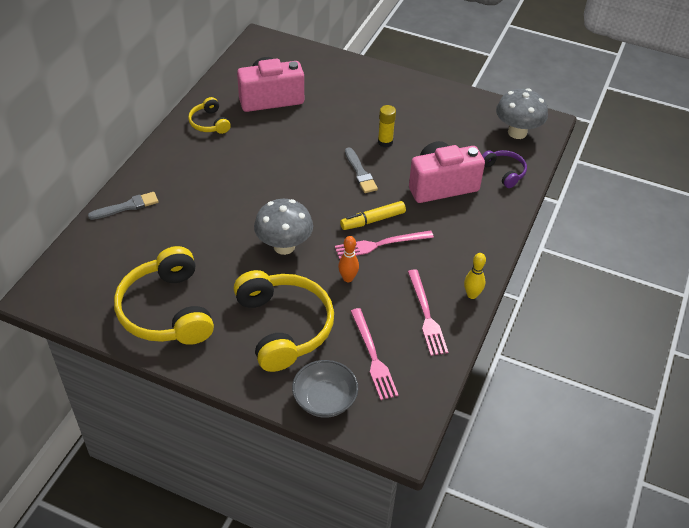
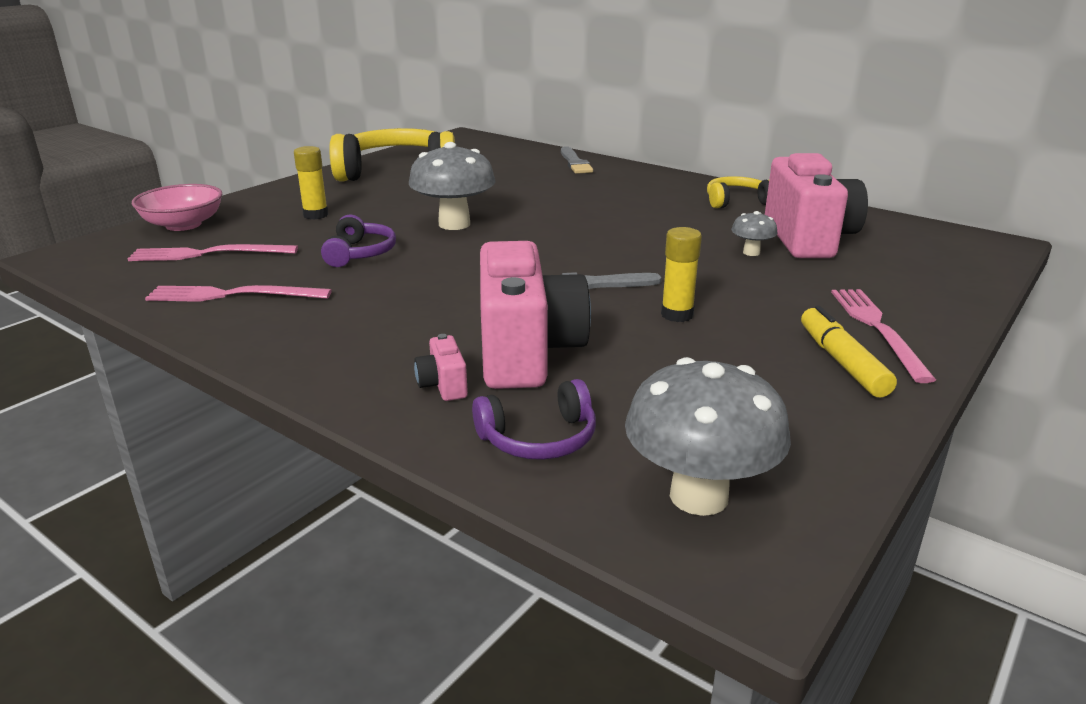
camera: 105 degrees right, 20 degrees down
yellow headphones [234,270,334,372] -> yellow glue stick [294,146,328,219]
grey bowl [292,360,358,418] -> pink bowl [132,184,222,231]
pink fork [335,230,434,259] -> pink fork moved to [831,289,936,383]
orange bowling pin [338,236,359,282] -> purple headphones [321,214,396,267]
yellow marker [340,201,406,230] -> yellow marker moved to [801,305,897,397]
yellow bowling pin [464,253,486,299] -> none
none -> pink camera [414,334,468,401]
none -> grey mushroom [731,211,777,256]

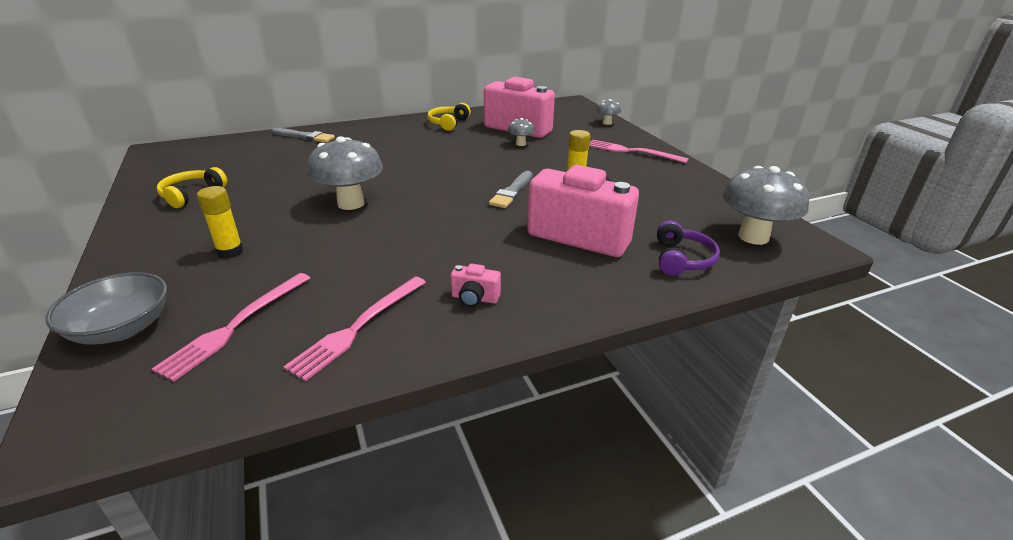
camera: 60 degrees left, 5 degrees up
pink bowl [132,184,222,231] -> grey bowl [46,272,167,345]
purple headphones [321,214,396,267] -> none
yellow headphones [329,128,455,181] -> yellow headphones [157,167,228,208], size x0.50
pink camera [414,334,468,401] -> pink camera moved to [451,264,501,307]
yellow marker [801,305,897,397] -> none
none -> grey mushroom [596,99,621,125]

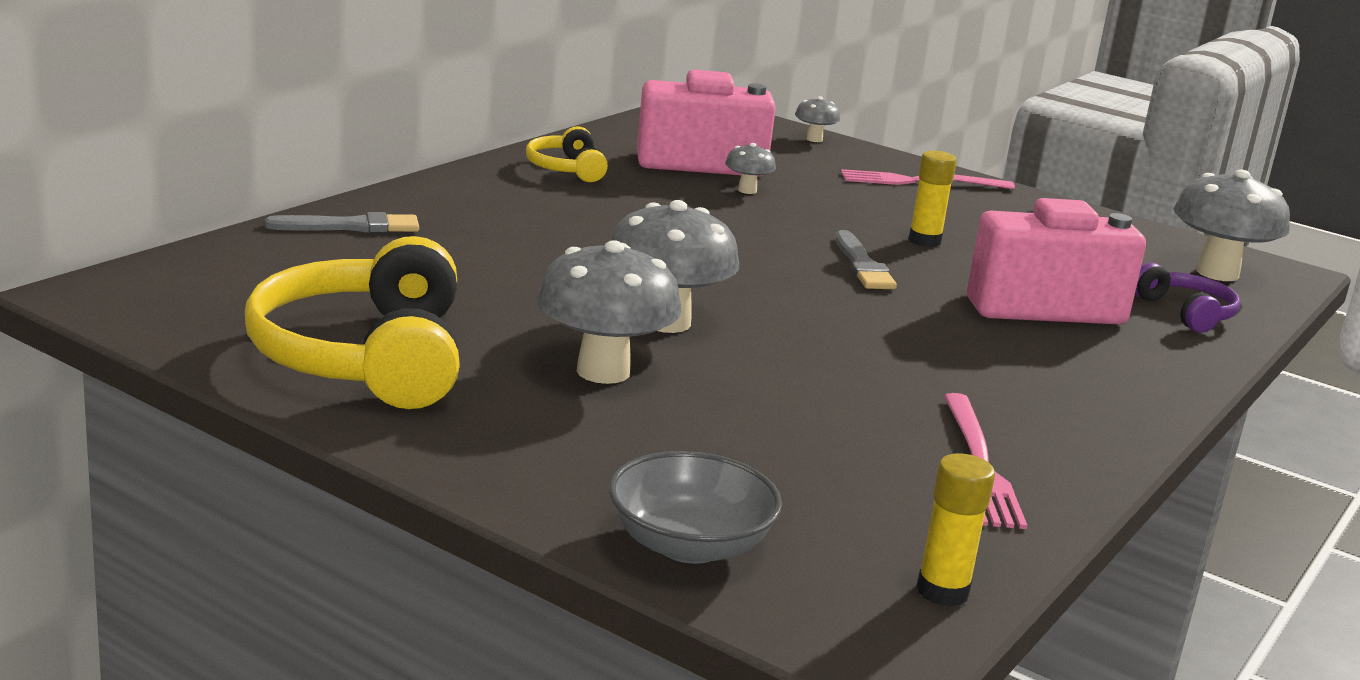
camera: 35 degrees left, 10 degrees down
pink fork [152,273,310,382] -> none
yellow headphones [157,167,228,208] -> yellow headphones [245,236,460,409], size x2.00
yellow glue stick [197,186,244,259] -> yellow glue stick moved to [917,453,995,607]
pink camera [451,264,501,307] -> none
none -> grey mushroom [537,240,682,384]

